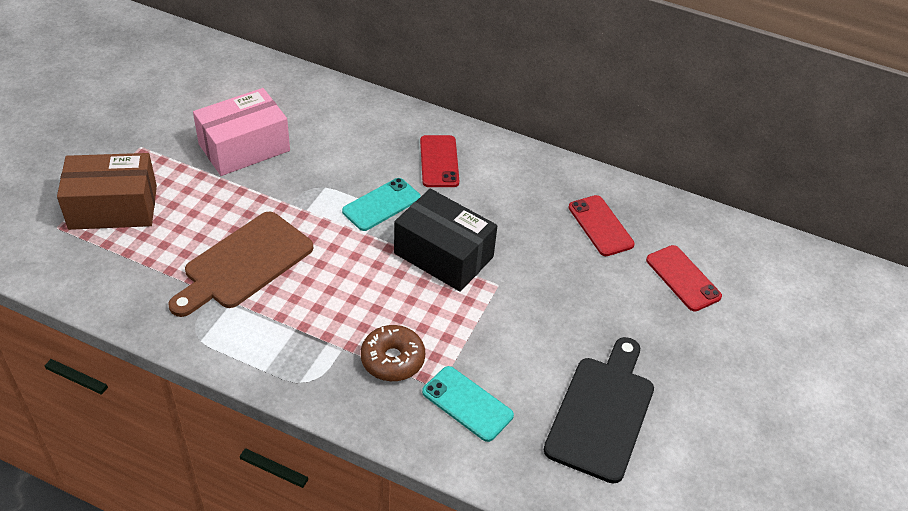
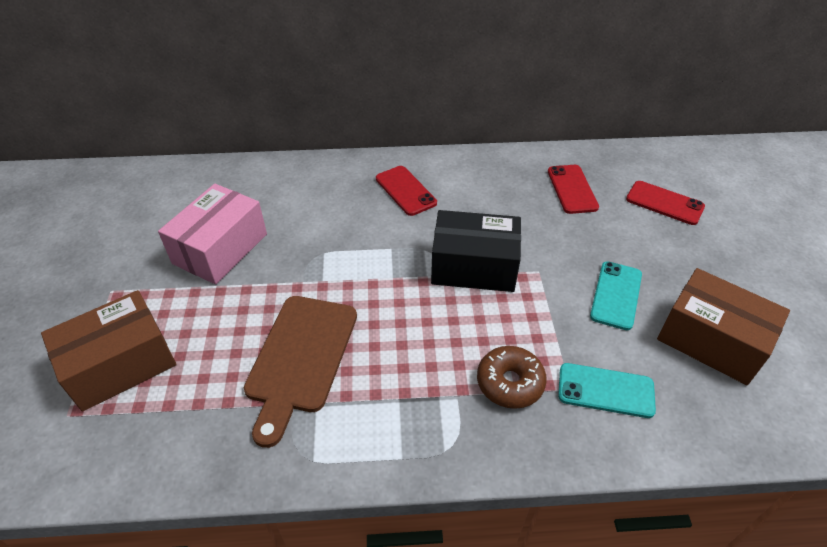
camera: 25 degrees left, 0 degrees up
turquoise phone [342,178,421,231] -> turquoise phone moved to [590,261,642,330]
black cutting board [544,337,654,484] -> brown box [657,268,790,385]
red phone [569,195,635,256] -> red phone turned 45 degrees clockwise [548,165,599,214]

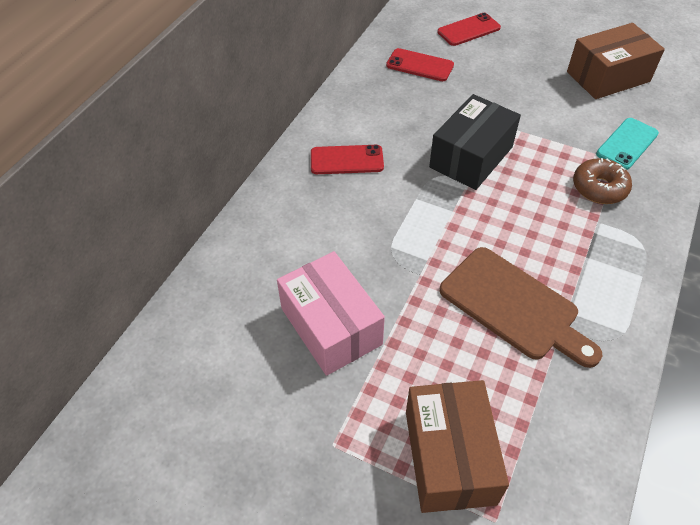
camera: 60 degrees left, 5 degrees up
turquoise phone [590,261,642,330] -> none

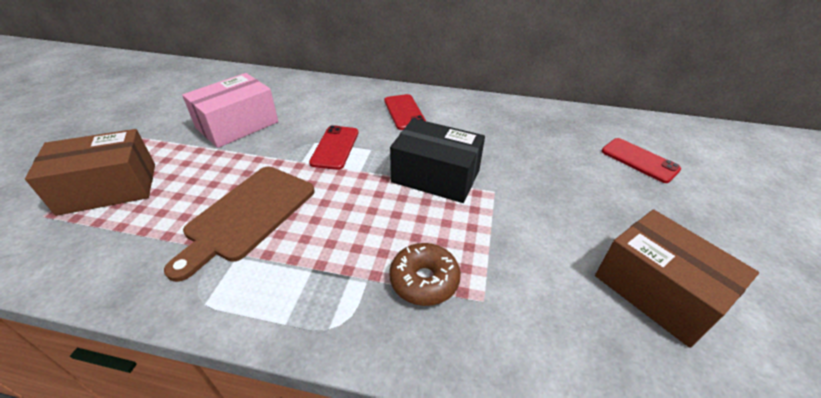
camera: 75 degrees right, 10 degrees down
red phone [386,48,454,81] -> red phone moved to [309,125,359,170]
turquoise phone [596,118,659,170] -> none

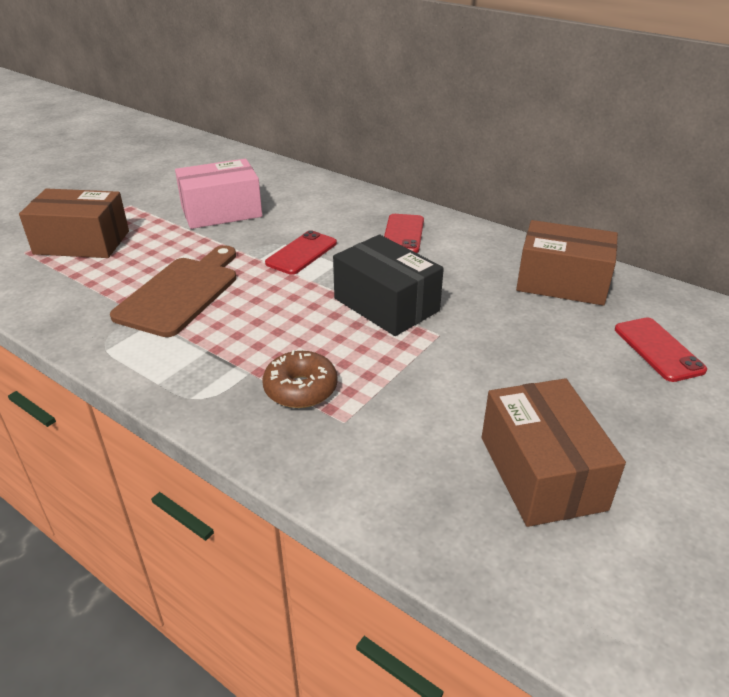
camera: 25 degrees right, 5 degrees down
brown cutting board [164,167,315,282] -> brown cutting board turned 150 degrees clockwise [110,245,236,337]
none -> brown box [516,220,618,306]

